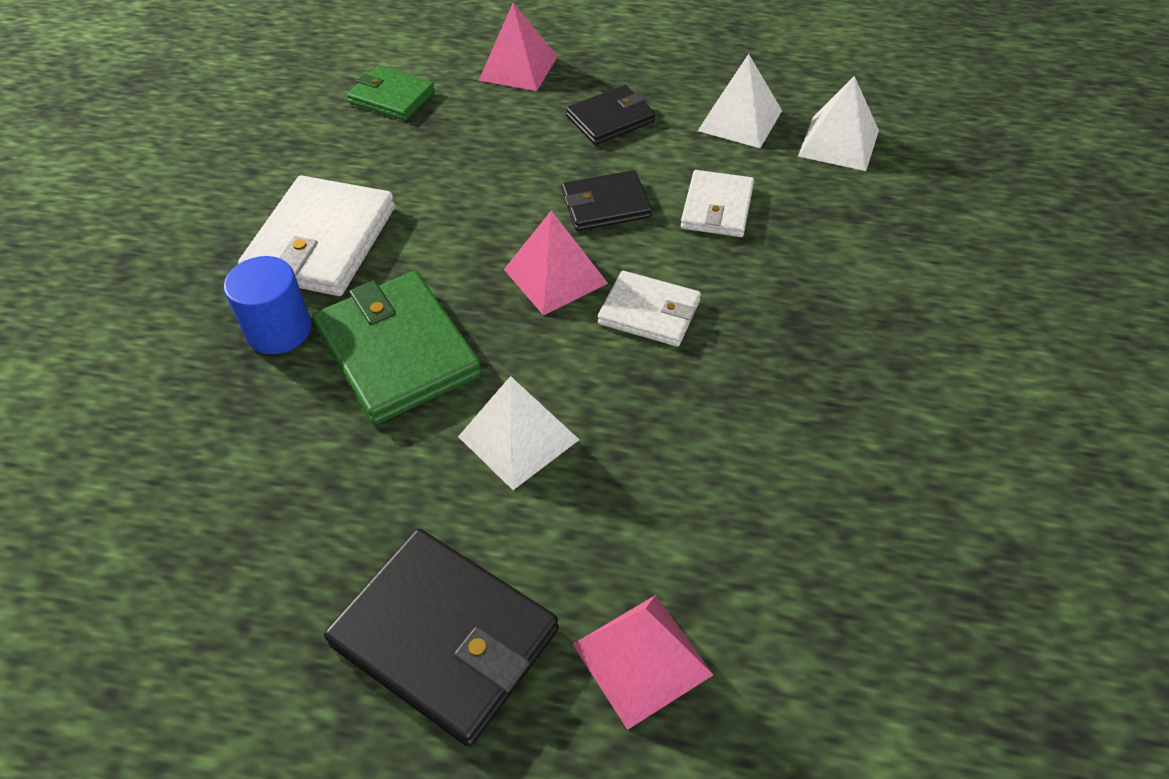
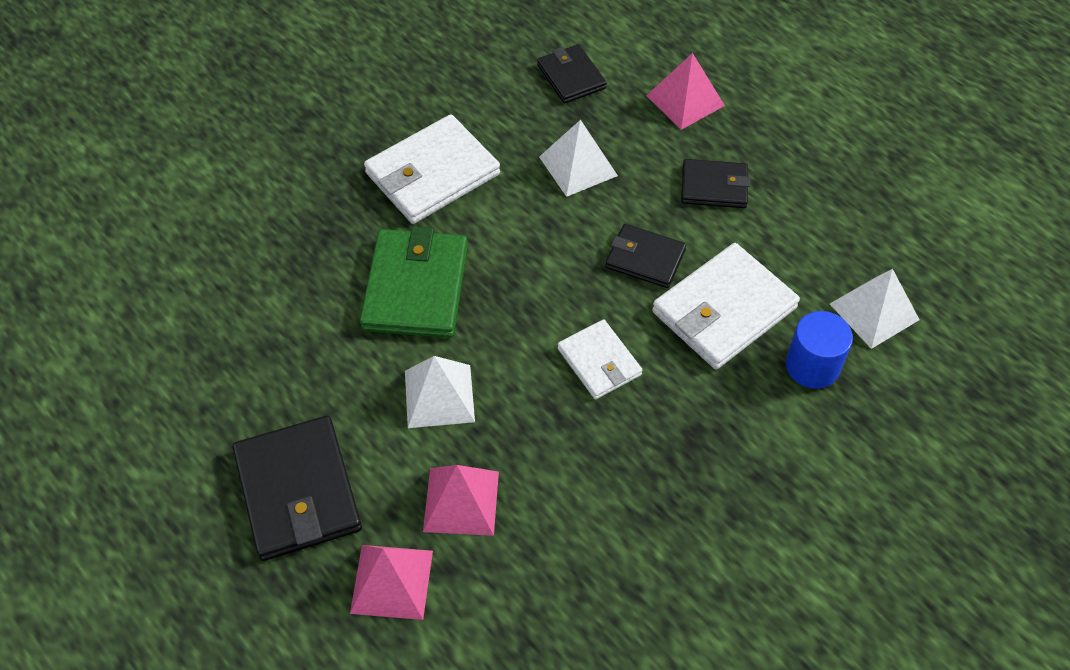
camera: 35 degrees right, 5 degrees up
blue cylinder [224,256,312,354] -> blue cylinder moved to [786,311,853,389]
green wallet [347,66,435,121] -> black wallet [537,44,606,103]
pink pyramid [504,210,608,316] -> pink pyramid moved to [423,465,499,536]
white wallet [681,170,754,237] -> white wallet [652,243,800,369], size x1.68
white pyramid [698,54,782,148] -> white pyramid moved to [539,120,618,197]

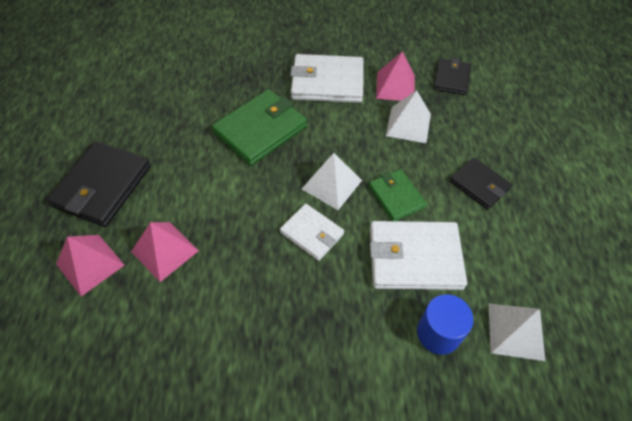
camera: 40 degrees right, 0 degrees up
white pyramid [405,356,475,428] -> white pyramid moved to [302,153,362,210]
white wallet [558,319,643,399] -> white wallet turned 60 degrees counterclockwise [280,204,344,261]
black wallet [605,224,686,288] -> green wallet [369,169,427,221]
pink pyramid [646,53,725,130] -> pink pyramid moved to [376,51,415,101]

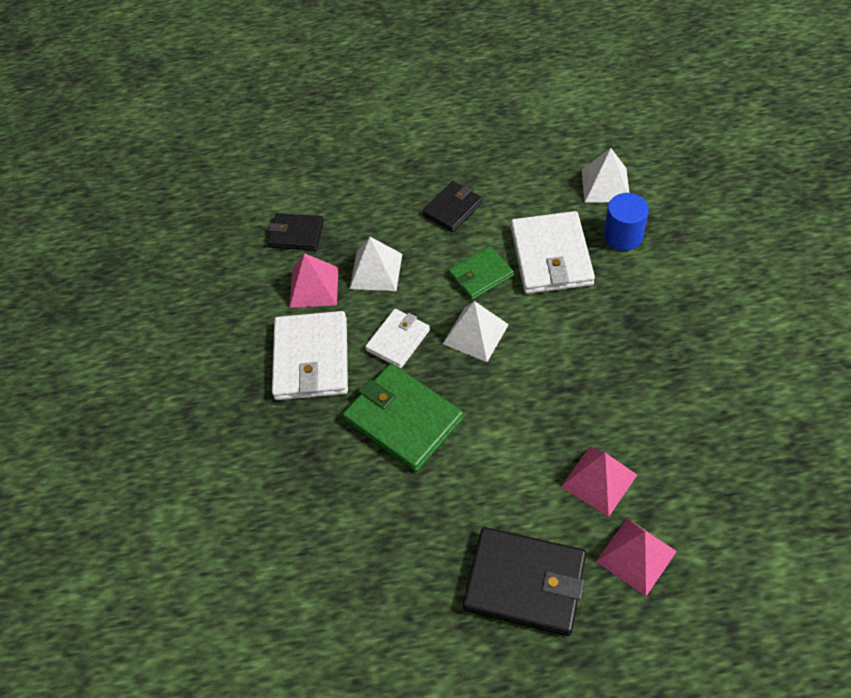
camera: 90 degrees left, 0 degrees up
white wallet [280,204,344,261] -> white wallet moved to [365,309,430,368]

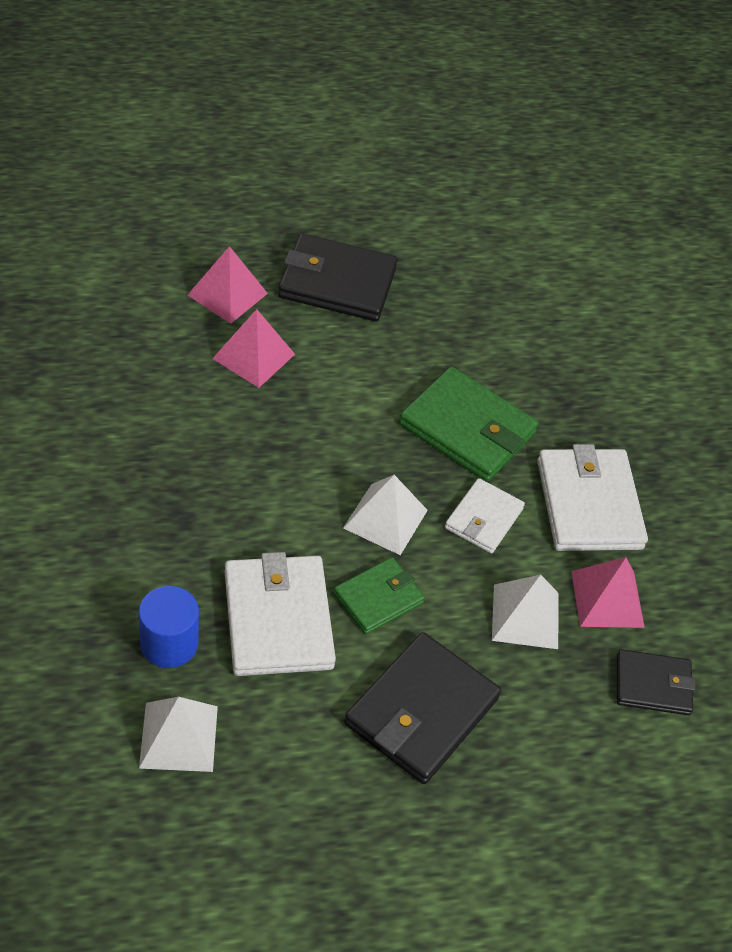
camera: 165 degrees right, 5 degrees down
black wallet [422,181,483,232] -> black wallet [344,632,501,784], size x1.68

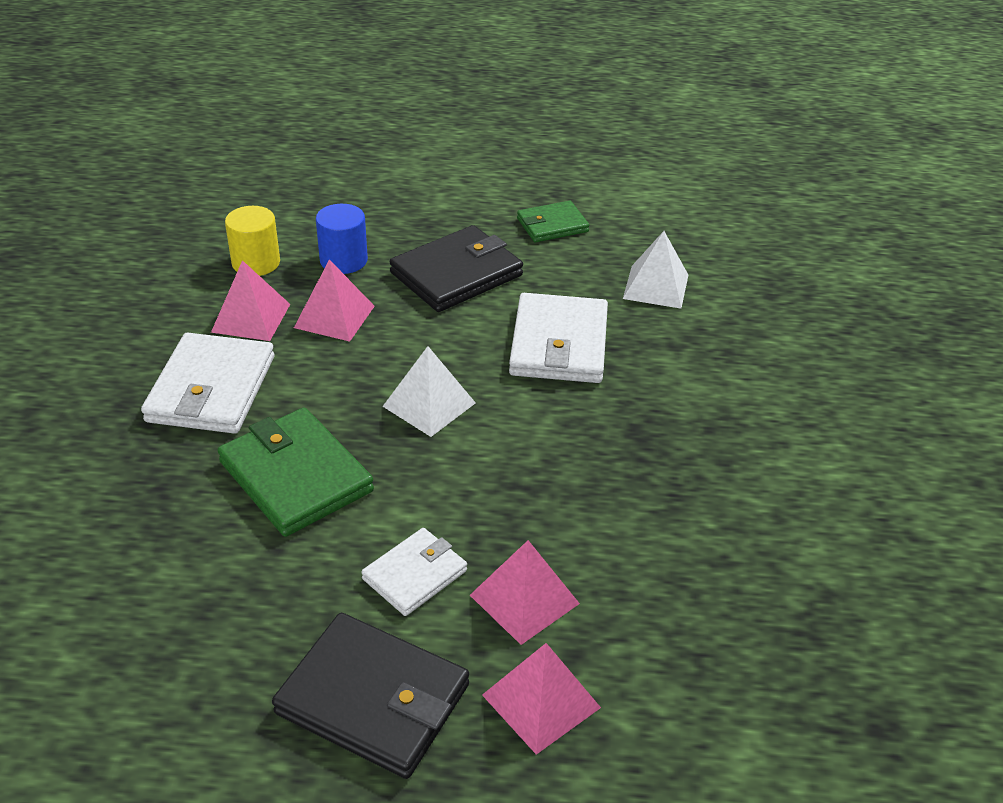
camera: 160 degrees left, 10 degrees down
blue cylinder [139,586,199,668] -> blue cylinder moved to [316,204,368,274]
green wallet [334,557,425,634] -> green wallet moved to [517,201,589,242]
white wallet [445,478,525,553] -> white wallet moved to [361,528,467,616]
white pyramid [492,575,559,649] -> pink pyramid [294,259,375,342]
black wallet [617,649,696,715] -> yellow cylinder [225,206,280,276]

